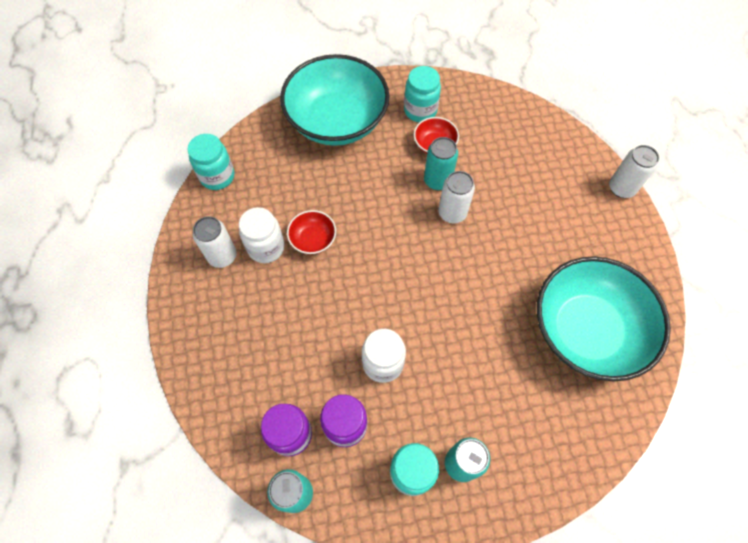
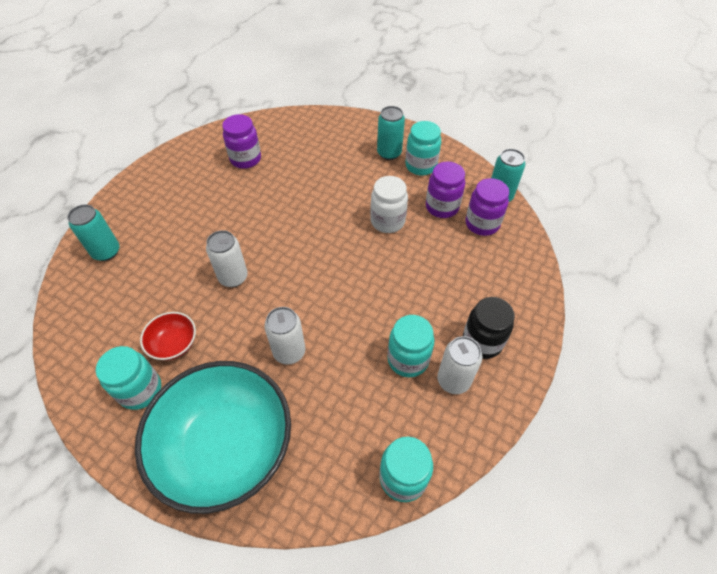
camera: 140 degrees left, 10 degrees down
white jar [239,207,285,263] -> turquoise jar [387,315,434,377]
red bowl [287,210,336,254] -> none
turquoise can [424,137,458,190] -> turquoise can moved to [67,204,119,261]
turquoise bowl [537,256,671,382] -> purple jar [222,114,261,169]
white can [609,145,659,198] -> white can moved to [264,307,305,365]
none -> black jar [463,297,515,359]

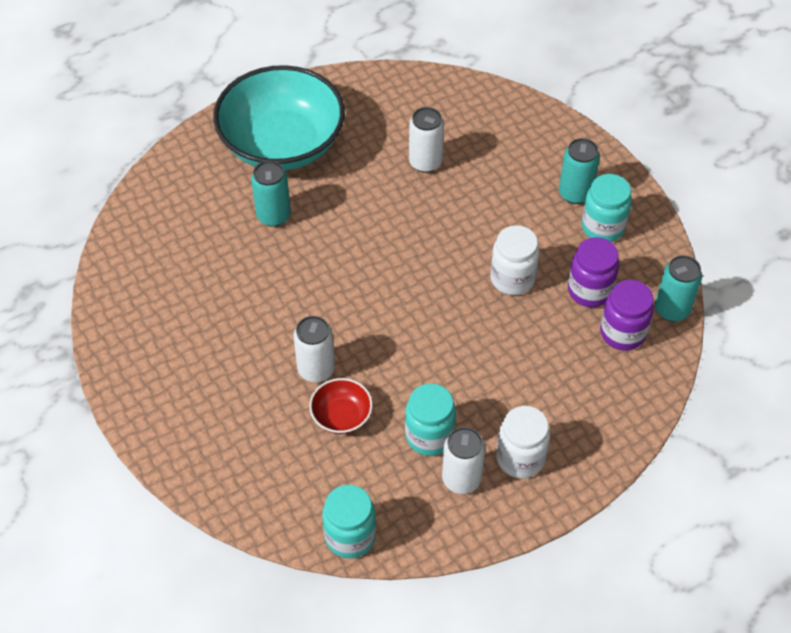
camera: 30 degrees right, 0 degrees up
turquoise can [67,204,119,261] -> turquoise can moved to [251,161,291,227]
turquoise jar [96,346,161,410] -> none
turquoise bowl [135,361,291,514] -> turquoise bowl moved to [213,65,345,171]
red bowl [140,312,196,360] -> red bowl moved to [309,378,373,434]
white can [206,230,248,287] -> white can moved to [409,107,444,173]
purple jar [222,114,261,169] -> none
black jar [463,297,515,359] -> white jar [496,406,550,478]

